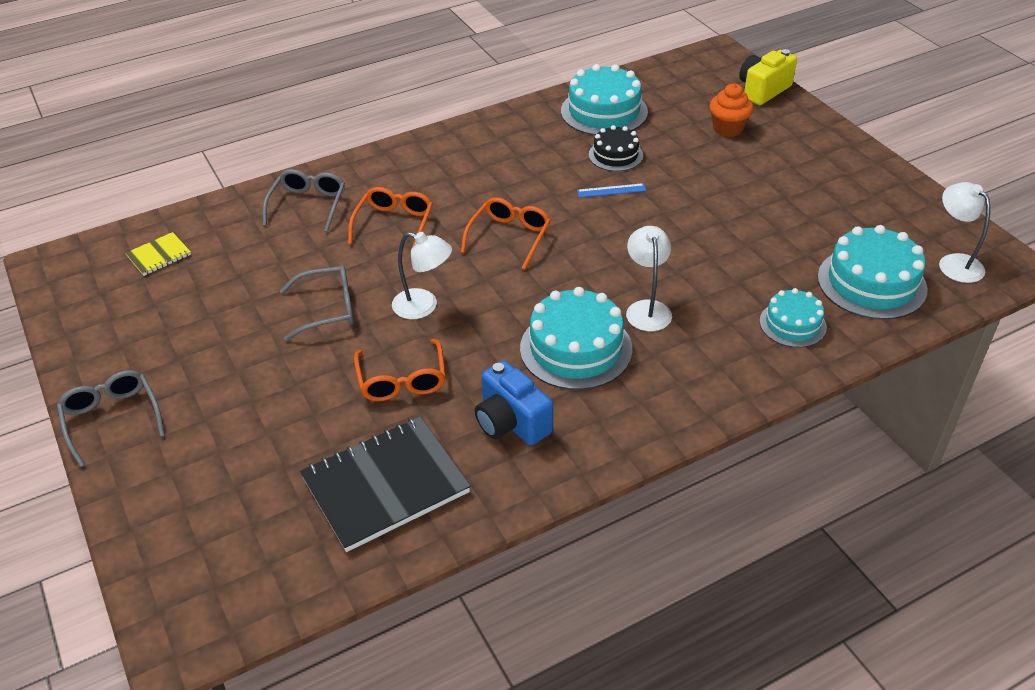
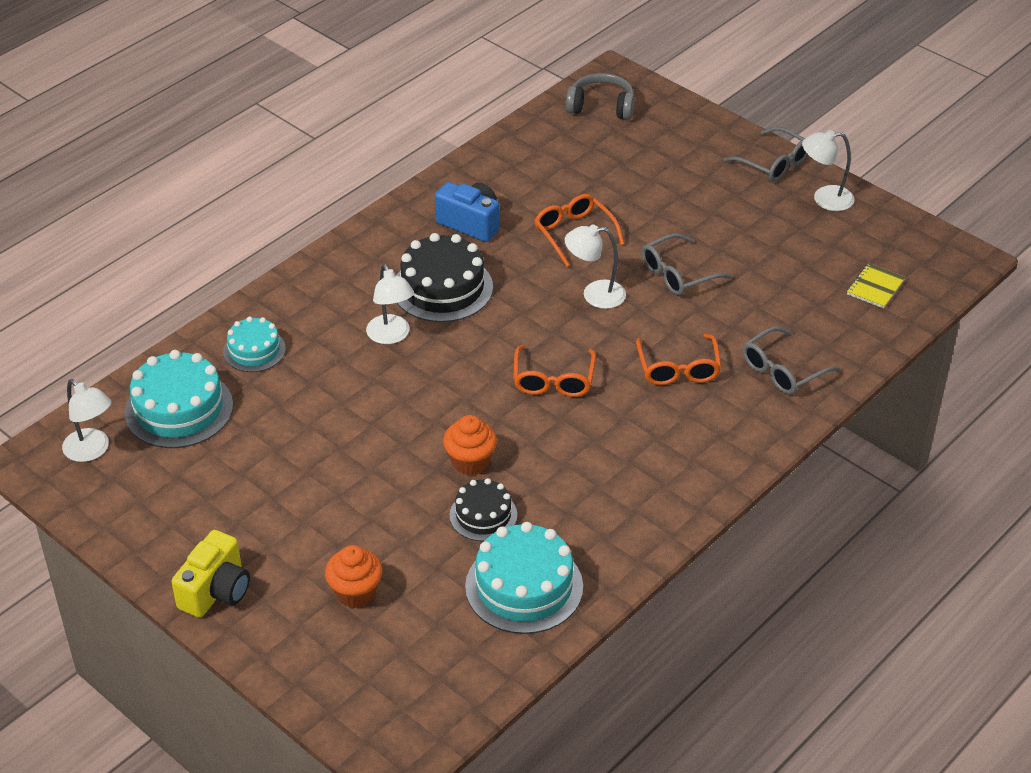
camera: 160 degrees right, 0 degrees up
grey glasses [263,169,345,232] -> grey glasses turned 60 degrees clockwise [743,326,840,395]
black notebook [300,417,471,552] -> none
turquoise cake [520,287,632,390] -> black cake [396,233,493,322]
blue ruler [577,183,646,198] -> orange cupcake [443,415,497,475]
yellow camera [739,49,797,105] -> yellow camera moved to [171,530,250,618]
none -> grey headphones [566,73,635,120]
none -> white lamp [802,130,854,211]

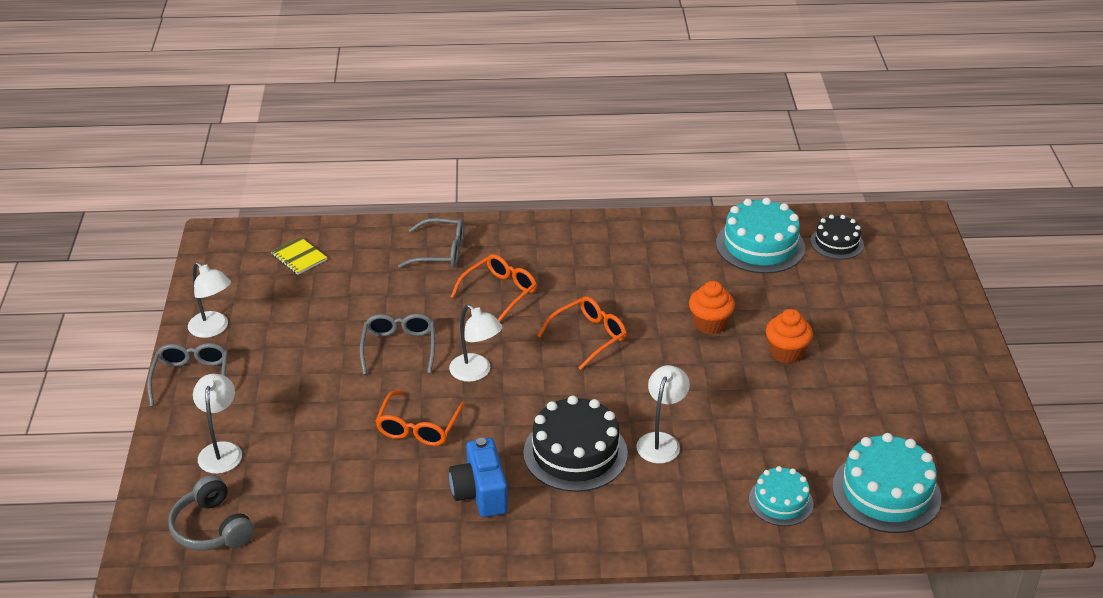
camera: 135 degrees left, 5 degrees down
white lamp [62,379,112,462] -> white lamp moved to [193,374,242,474]
yellow camera [171,530,250,618] -> none
orange cupcake [325,545,383,608] -> orange cupcake moved to [766,309,813,364]
black cake [450,478,517,541] -> black cake moved to [810,214,864,259]
grey glasses [642,233,732,295] -> grey glasses turned 105 degrees counterclockwise [360,314,435,375]
yellow notebook [847,263,906,309] -> yellow notebook turned 60 degrees clockwise [271,237,327,275]

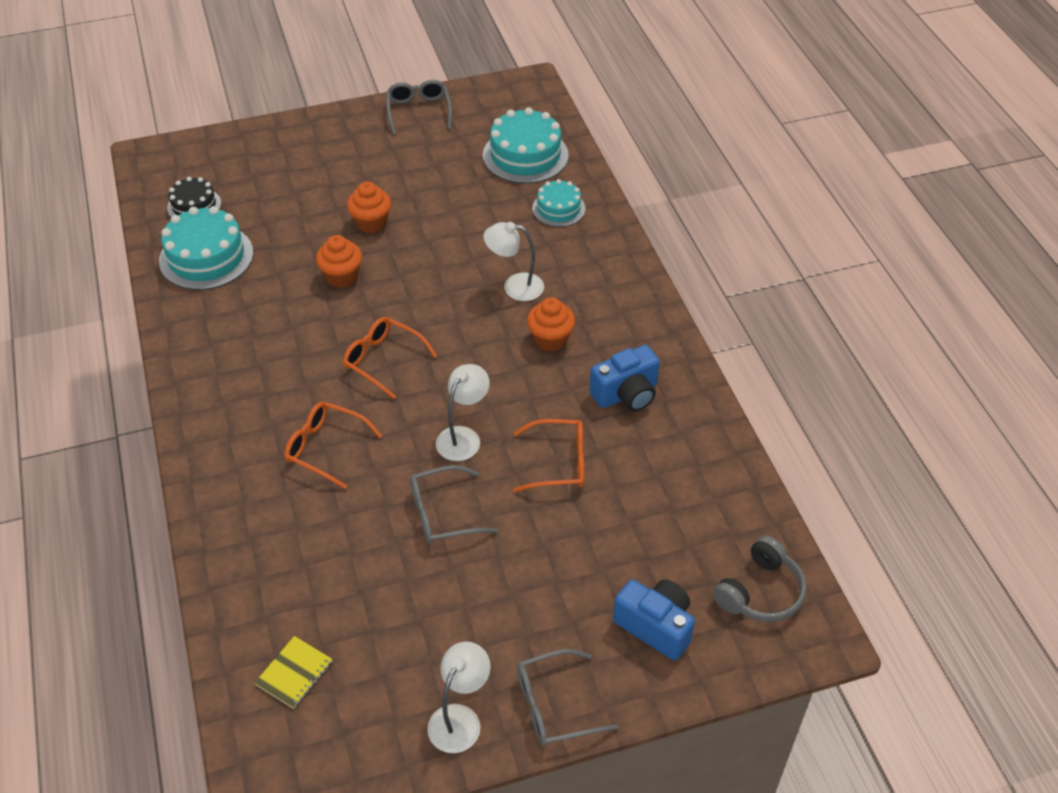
camera: 105 degrees left, 10 degrees up
white lamp [193,374,242,474] -> blue camera [613,579,695,660]
grey glasses [398,218,464,268] -> grey glasses moved to [386,80,452,134]
black cake [523,395,628,492] -> orange cupcake [527,297,575,352]

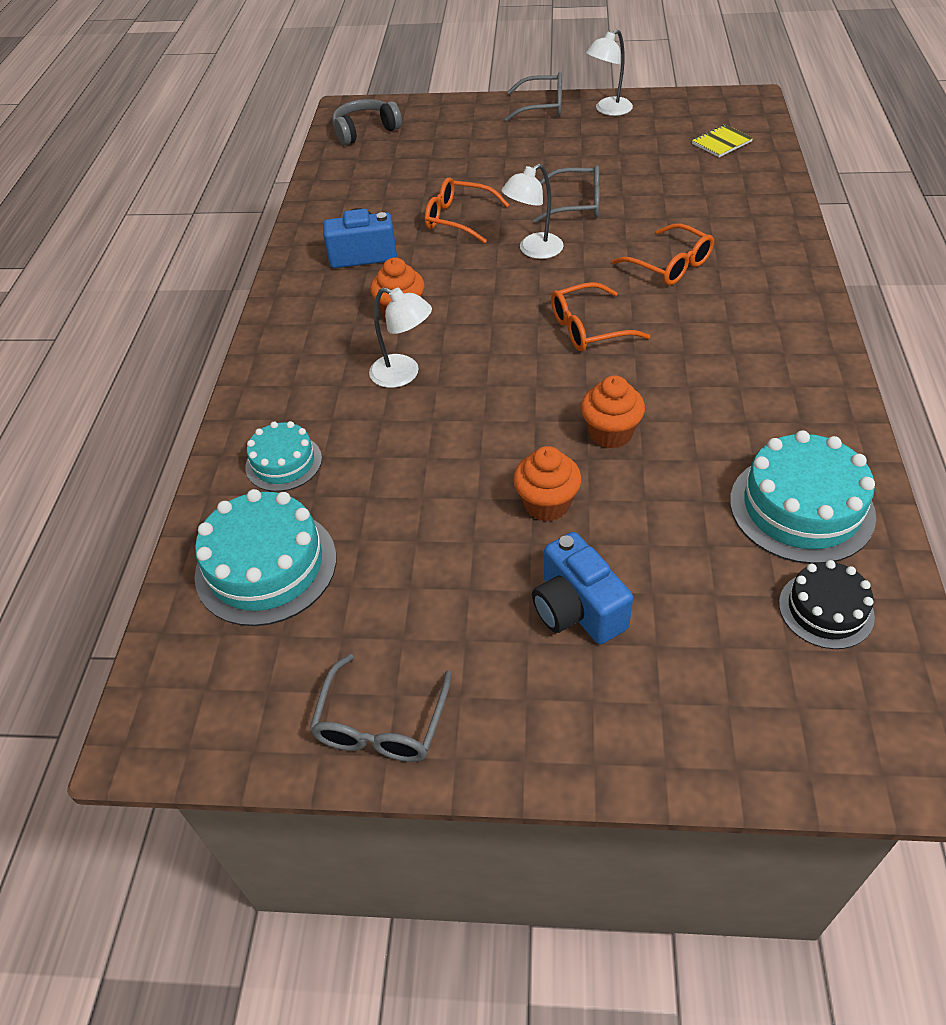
camera: 155 degrees left, 0 degrees up
orange glasses [343,317,437,399] -> orange glasses turned 105 degrees clockwise [551,282,650,351]
blue camera [613,579,695,660] -> blue camera moved to [532,532,633,644]

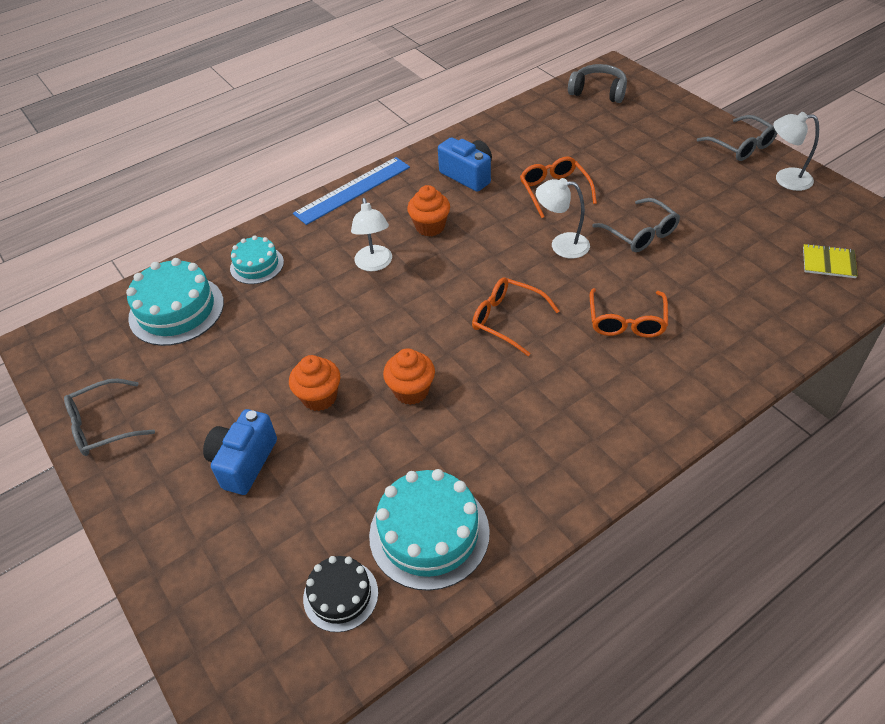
camera: 50 degrees right, 0 degrees up
none -> blue ruler [293,157,410,225]

